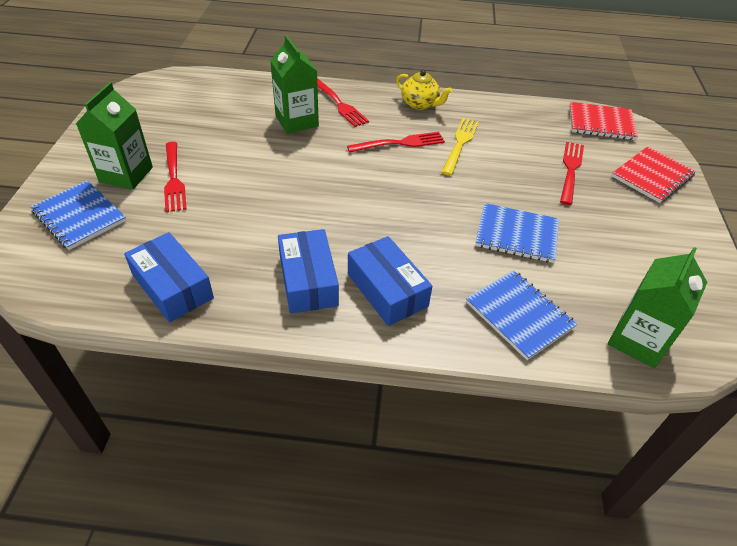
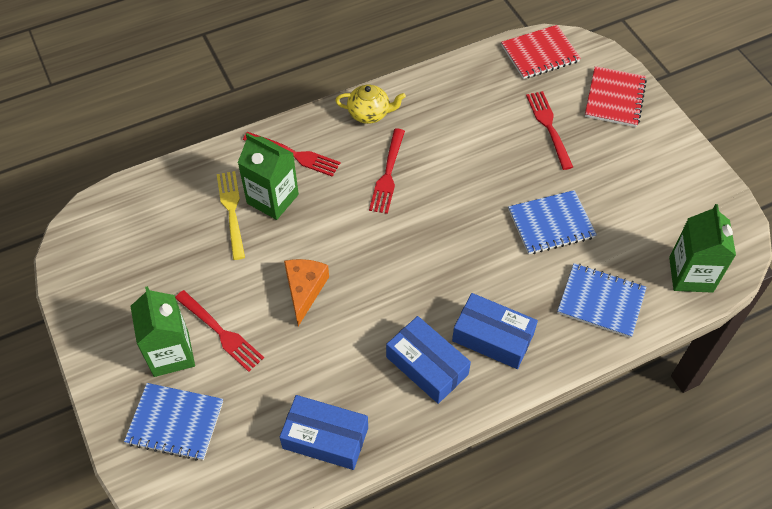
camera: 30 degrees left, 10 degrees up
red fork [347,132,445,153] -> red fork turned 150 degrees clockwise [369,129,405,214]
yellow fork [442,118,479,176] -> yellow fork moved to [217,171,245,260]
none -> orange cheese [284,259,329,326]

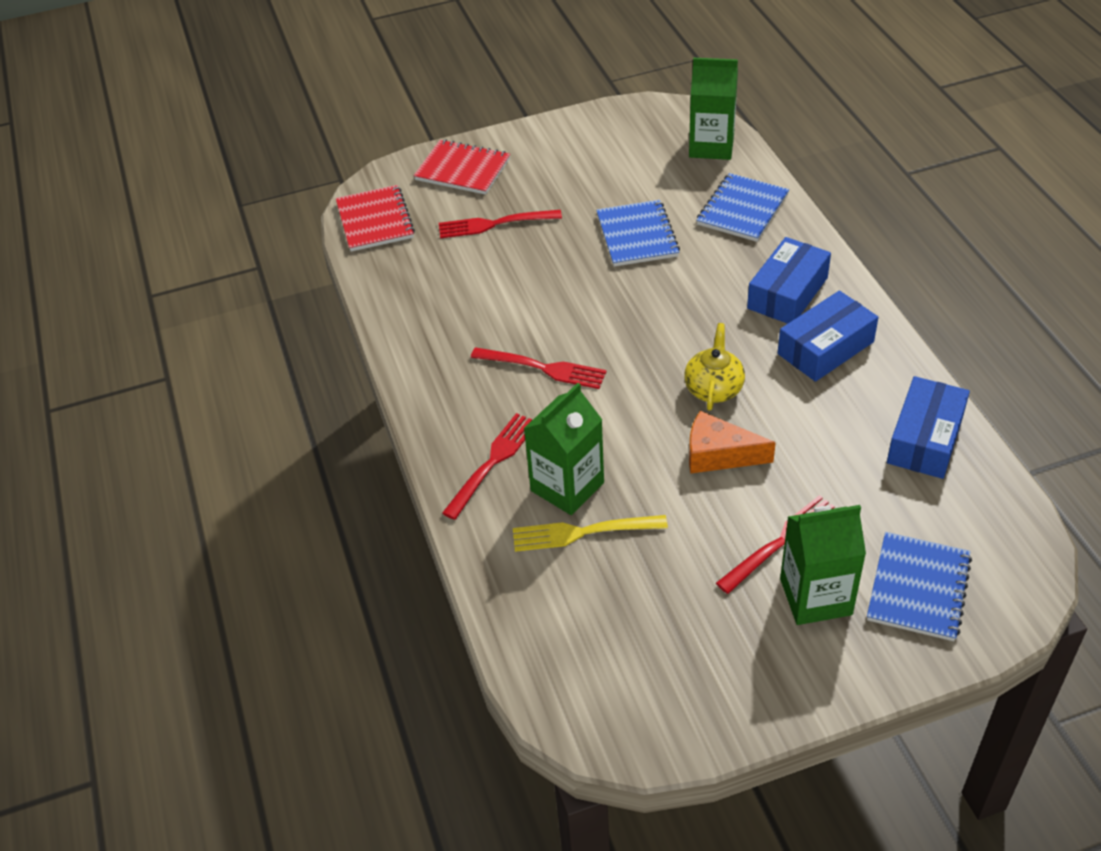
camera: 80 degrees left, 10 degrees down
yellow teapot [335,84,406,124] -> yellow teapot moved to [684,323,745,411]

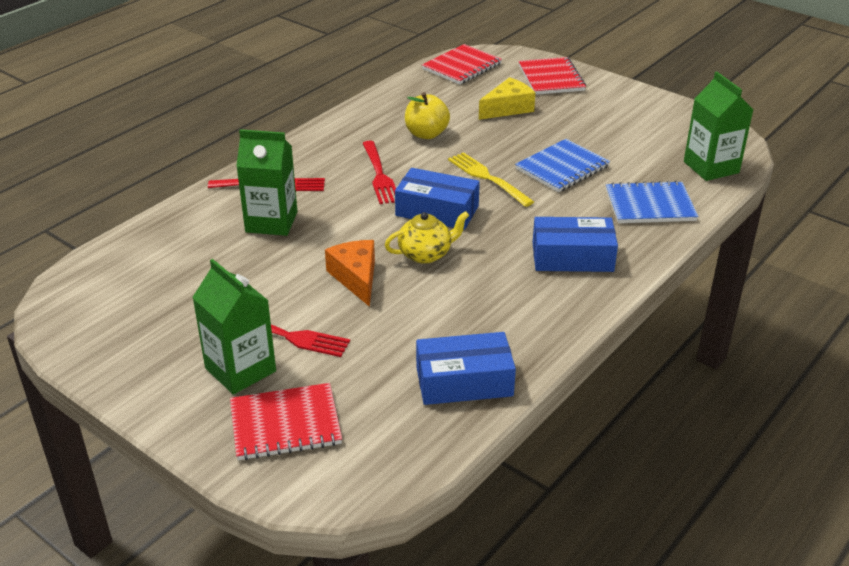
camera: 55 degrees right, 10 degrees down
red fork [439,210,562,238] -> yellow cheese [479,77,535,120]
yellow fork [513,515,668,552] -> yellow fork moved to [448,152,534,207]
blue box [778,290,878,382] -> blue box moved to [395,168,480,230]
blue notebook [867,532,972,641] -> red notebook [230,383,342,460]
none -> yellow apple [405,92,450,139]

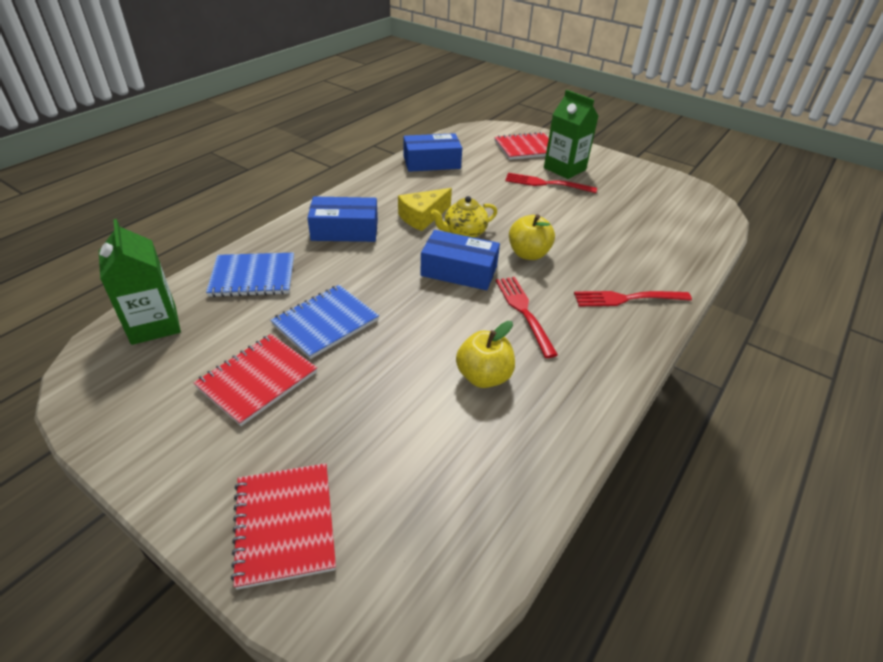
camera: 175 degrees right, 5 degrees up
green carton [236,129,298,236] -> none
orange cheese [325,240,375,307] -> none
red notebook [422,44,502,85] -> red notebook moved to [193,334,317,426]
yellow fork [448,152,534,207] -> none
yellow cheese [479,77,535,120] -> yellow cheese moved to [398,188,452,231]
none -> yellow apple [509,214,555,260]

